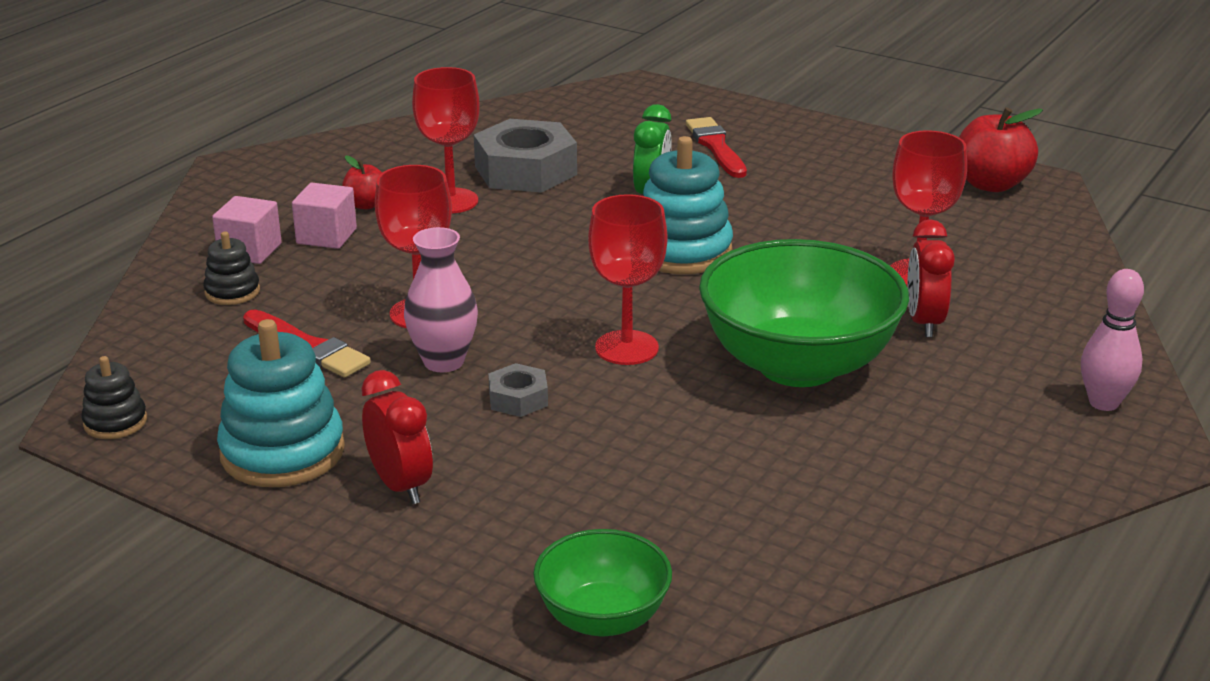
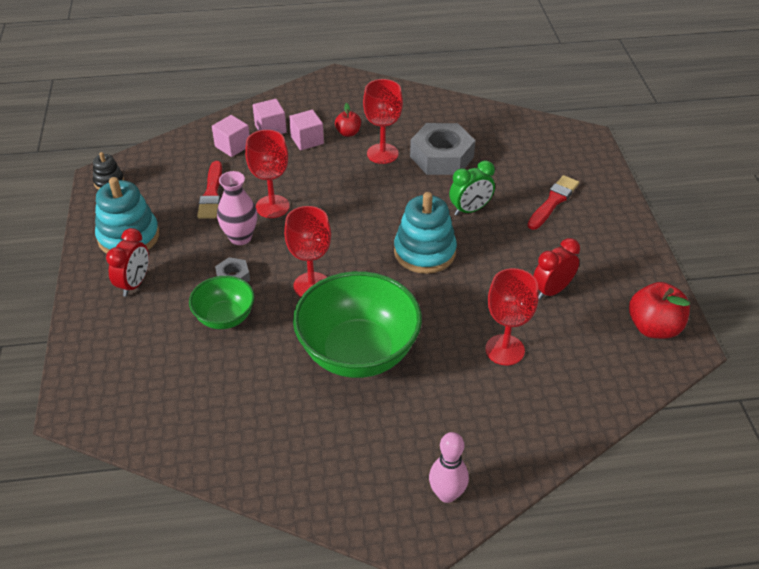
camera: 50 degrees right, 15 degrees up
black stacking toy [203,232,260,305] -> pink cube [212,115,250,157]
green bowl [533,529,672,637] -> green bowl moved to [189,276,255,329]
red clock [907,219,955,337] -> red clock moved to [533,238,580,300]

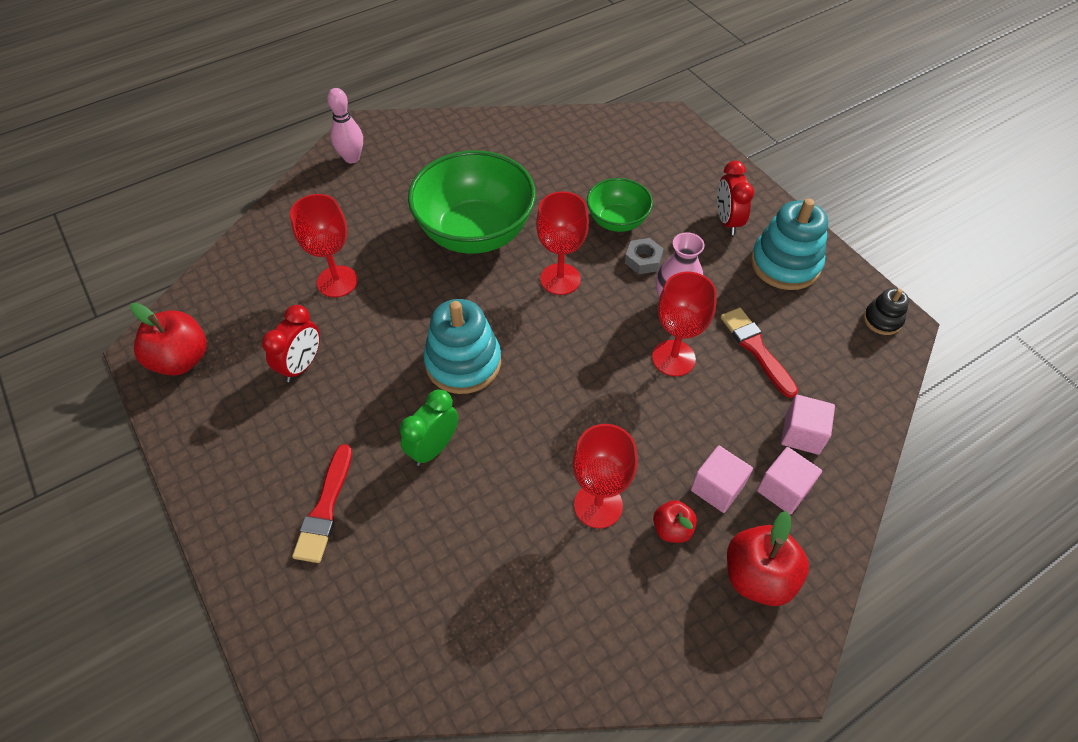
camera: 155 degrees right, 10 degrees up
grey nut [410,123,475,175] -> none
none -> red apple [727,511,809,606]

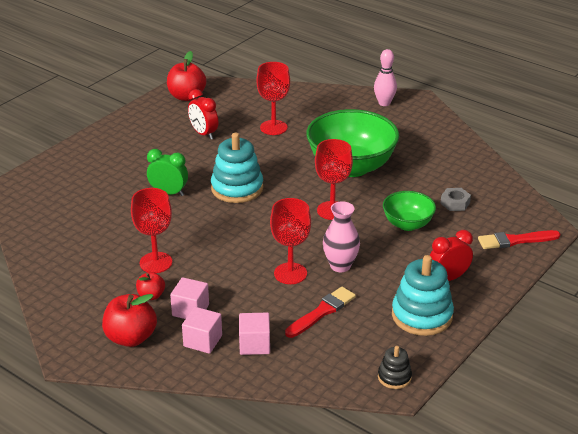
camera: 70 degrees right, 20 degrees down
red clock [262,305,320,382] -> red clock turned 45 degrees clockwise [188,89,218,140]
red brush [292,444,352,563] -> red brush moved to [478,230,560,249]
grey nut [625,238,664,274] -> grey nut moved to [440,188,471,211]

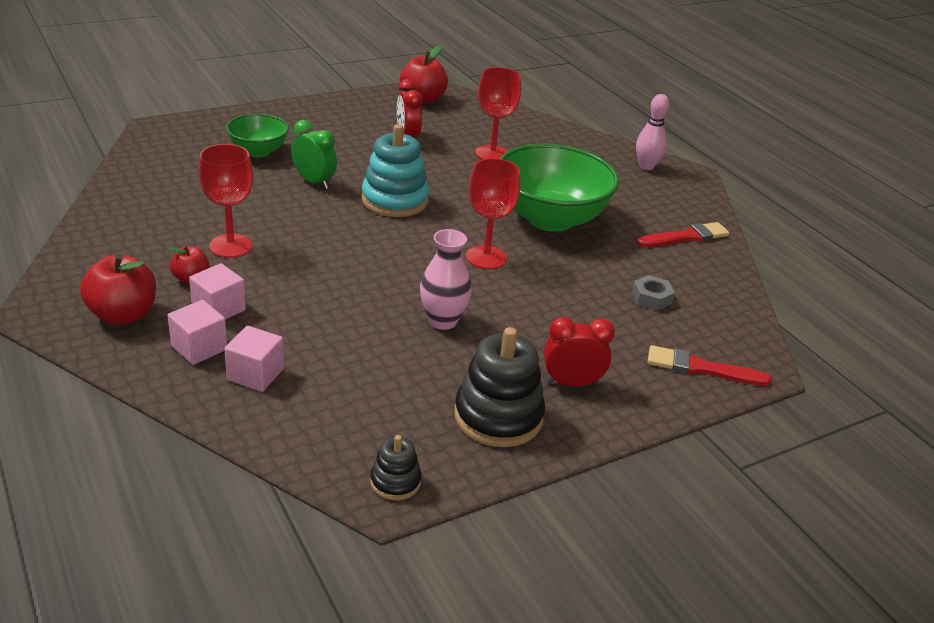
camera: 20 degrees right, 0 degrees up
red goblet [270,198,311,284] -> none
red brush [285,287,356,338] -> red brush moved to [637,222,729,247]
green bowl [383,191,436,231] -> green bowl moved to [226,114,289,157]
turquoise stacking toy [392,255,454,336] -> black stacking toy [454,327,545,447]

